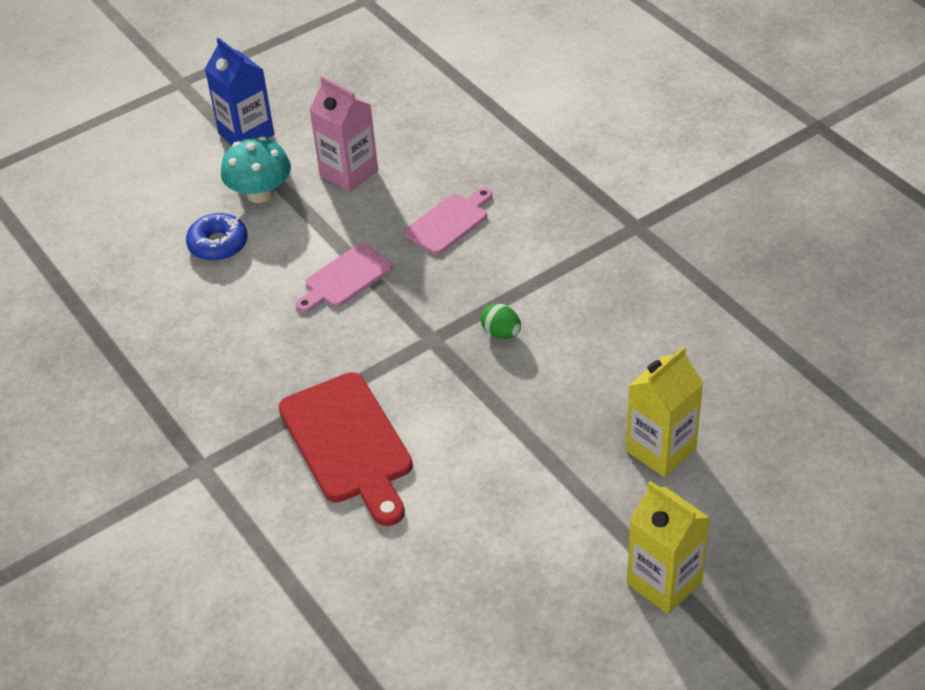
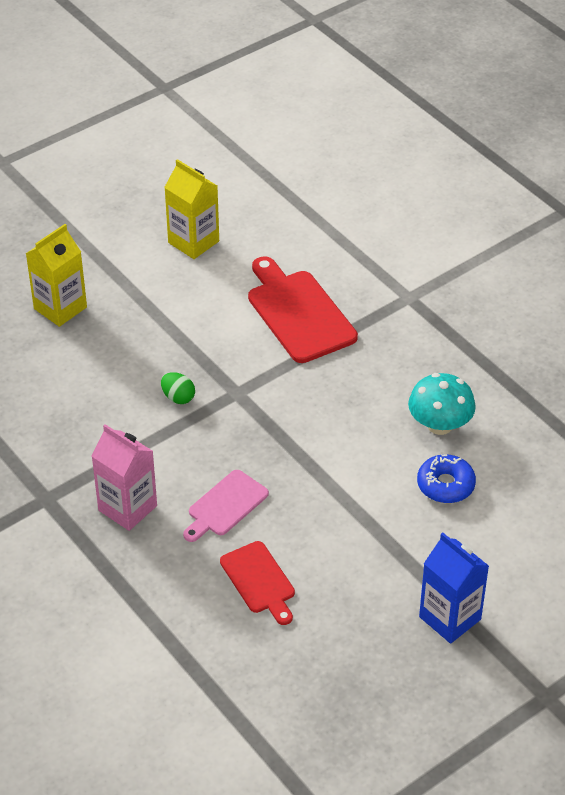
camera: 175 degrees right, 0 degrees up
turquoise mushroom [221,136,291,203] -> turquoise mushroom moved to [408,373,476,435]
pink cutting board [296,243,393,313] -> none
pink carton [310,76,378,192] -> pink carton moved to [92,424,157,531]
yellow carton [627,481,710,614] -> yellow carton moved to [164,159,219,259]
none -> red cutting board [220,541,295,625]

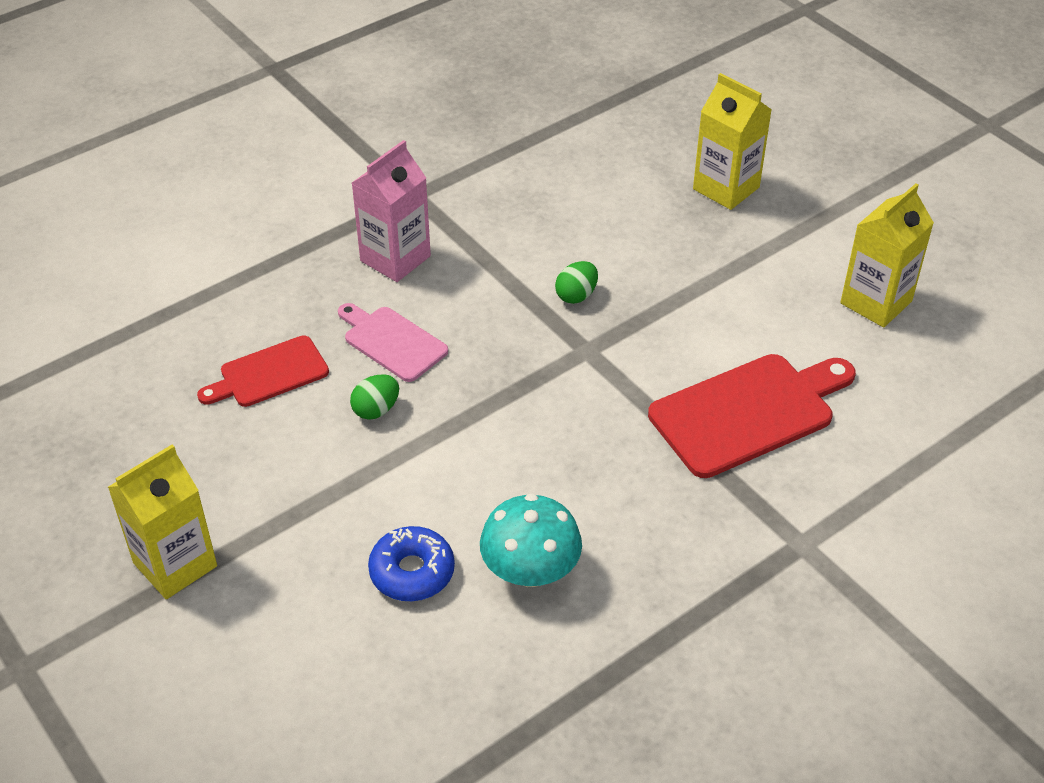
camera: 90 degrees right, 0 degrees up
blue carton [419,532,489,644] -> yellow carton [108,444,217,599]
none -> green egg [350,374,399,420]

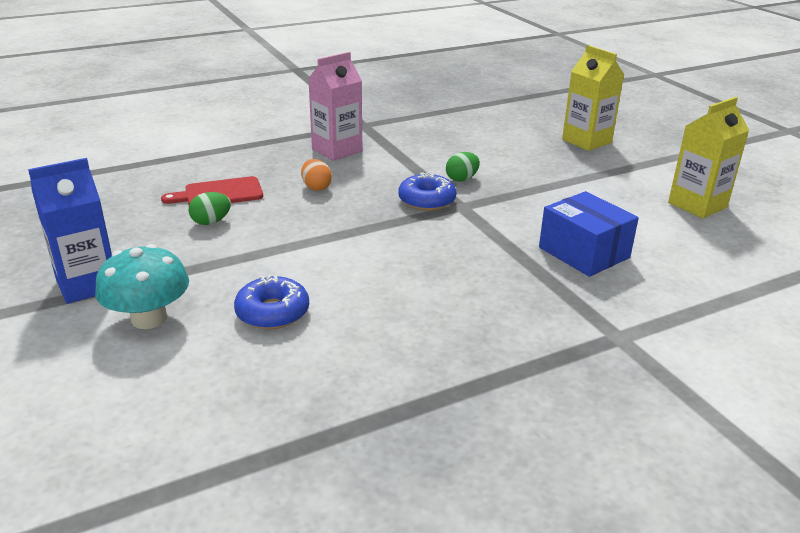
camera: 10 degrees right, 15 degrees down
yellow carton [108,444,217,599] -> blue carton [28,158,112,304]
pink cutting board [338,303,448,382] -> orange egg [301,159,332,191]
green egg [350,374,399,420] -> green egg moved to [189,192,231,225]
turquoise mushroom [480,493,582,587] -> turquoise mushroom moved to [95,244,189,329]
red cutting board [648,354,856,478] -> blue box [539,191,639,277]
none -> blue donut [398,172,456,211]

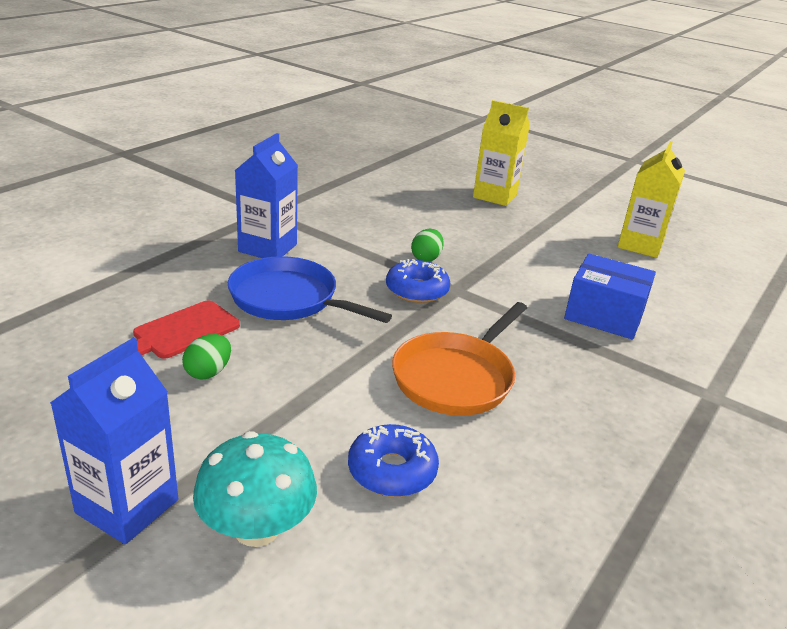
camera: 30 degrees left, 0 degrees up
orange egg [301,159,332,191] -> blue pan [228,256,392,323]
pink carton [308,52,362,161] -> blue carton [235,133,298,258]
none -> orange pan [392,302,527,416]

